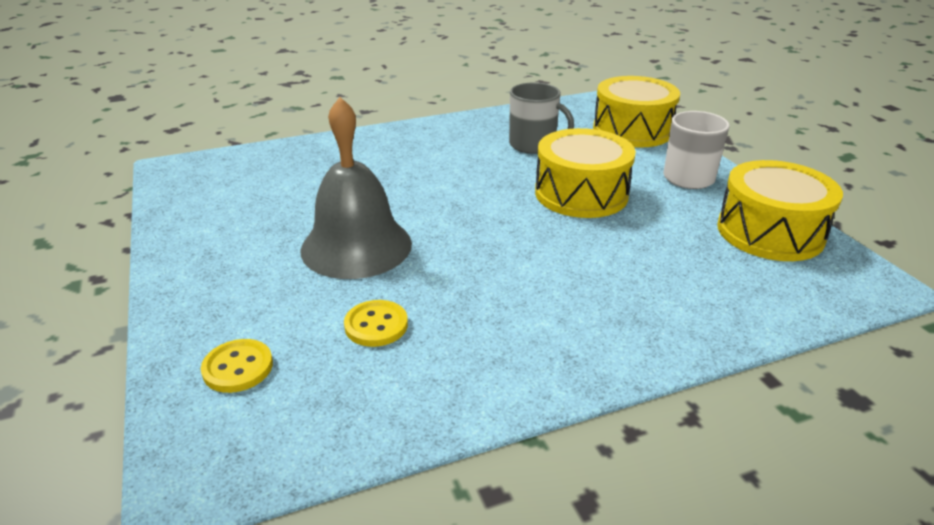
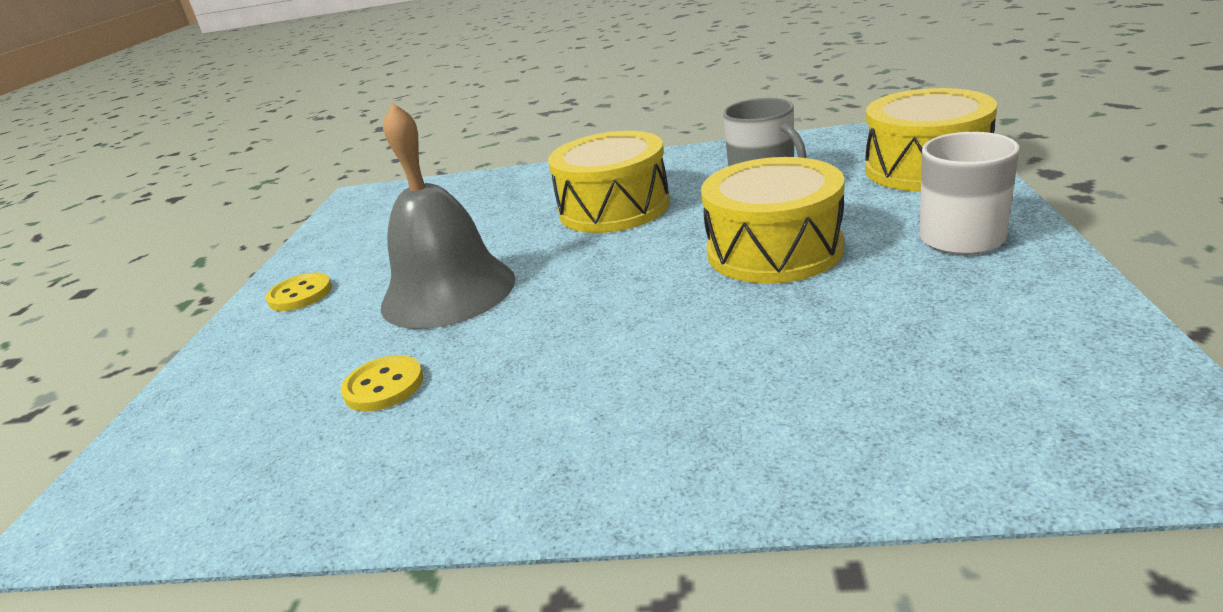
camera: 30 degrees right, 5 degrees down
yellow button [201,339,273,393] -> yellow button moved to [266,273,332,311]
yellow drum [717,160,843,261] -> yellow drum moved to [548,131,670,233]

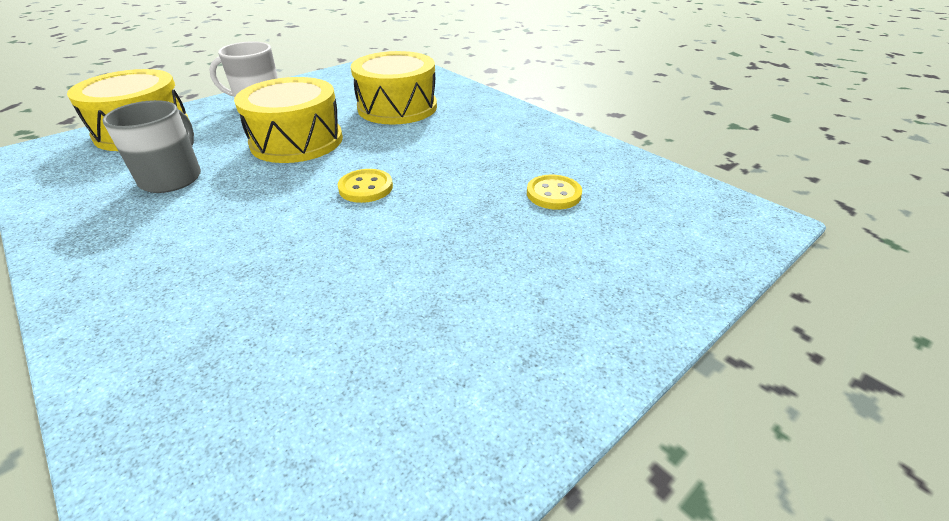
camera: 140 degrees left, 10 degrees up
yellow button [266,273,332,311] -> yellow button moved to [338,169,393,203]
grey bell [381,102,515,329] -> none
yellow drum [548,131,670,233] -> yellow drum moved to [351,51,437,125]

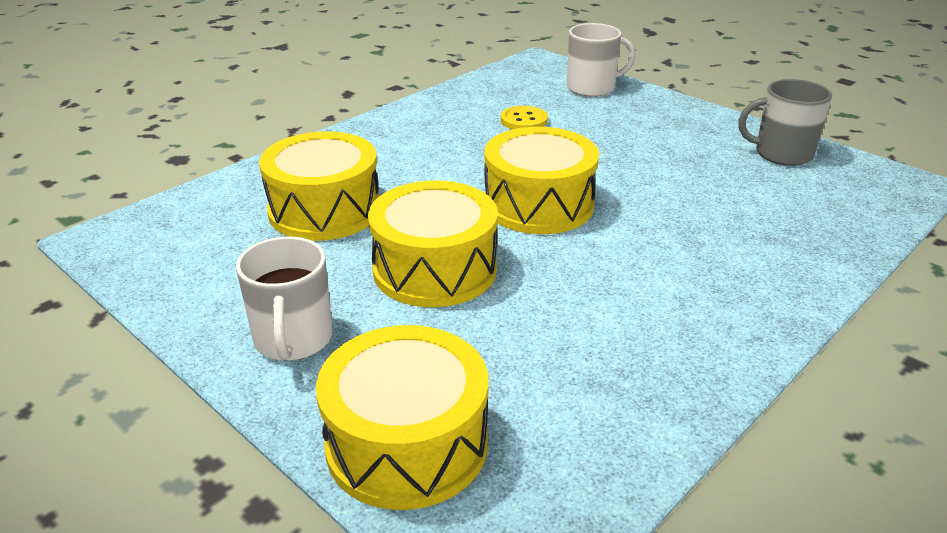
camera: 95 degrees left, 5 degrees down
grey mug [102,100,201,193] -> grey mug moved to [738,79,832,166]
yellow button [338,169,393,203] -> yellow drum [484,127,599,234]
none -> white mug [567,23,635,97]

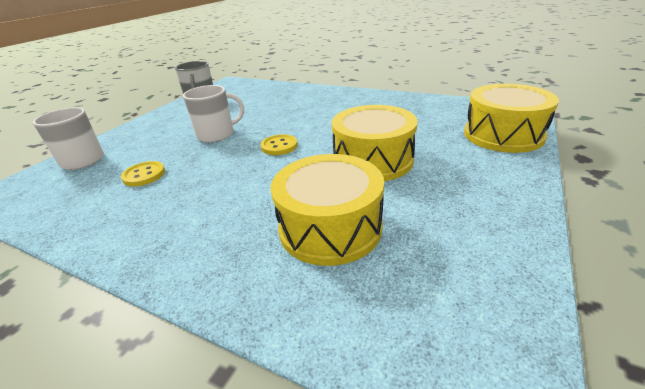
camera: 105 degrees left, 0 degrees up
white mug [236,237,333,361] -> white mug moved to [183,85,244,143]
yellow drum [484,127,599,234] -> yellow button [261,134,298,155]

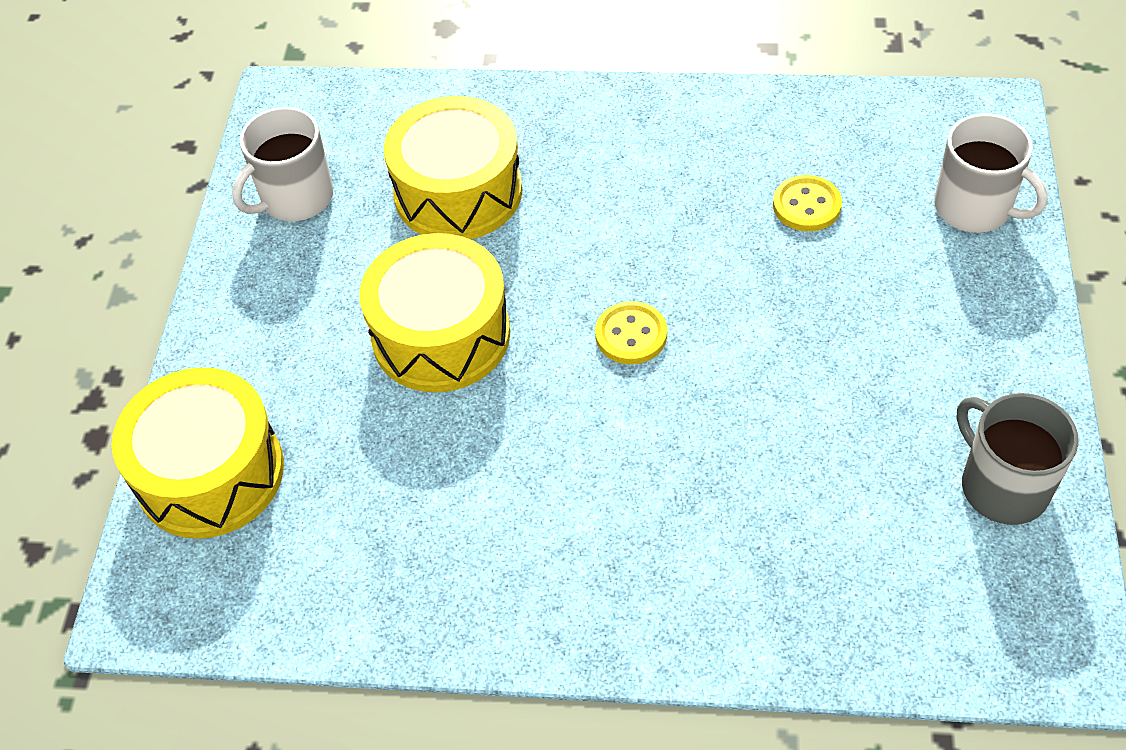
camera: 160 degrees right, 20 degrees up
white mug [183,85,244,143] -> white mug moved to [232,107,333,221]

